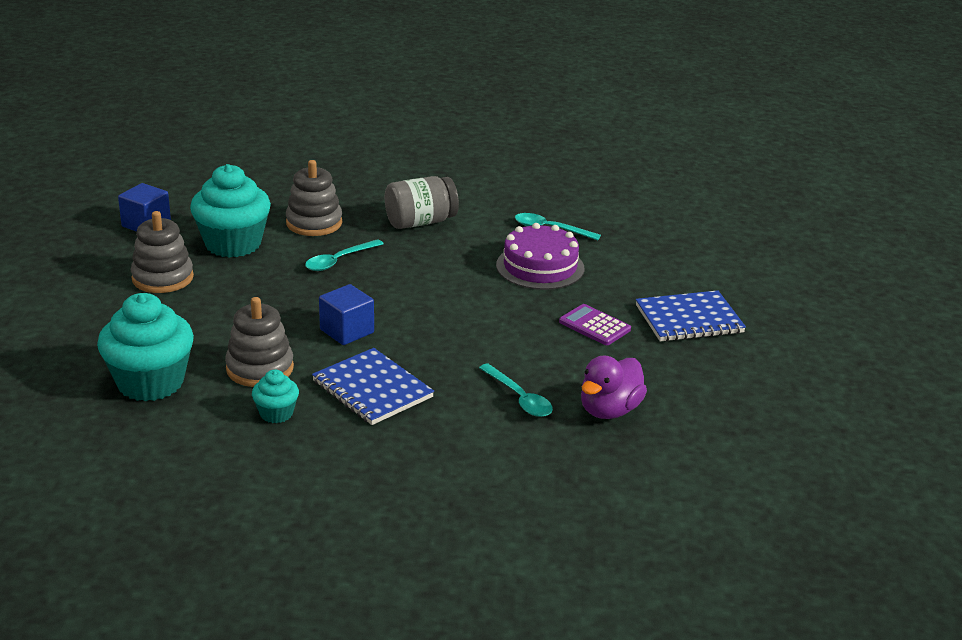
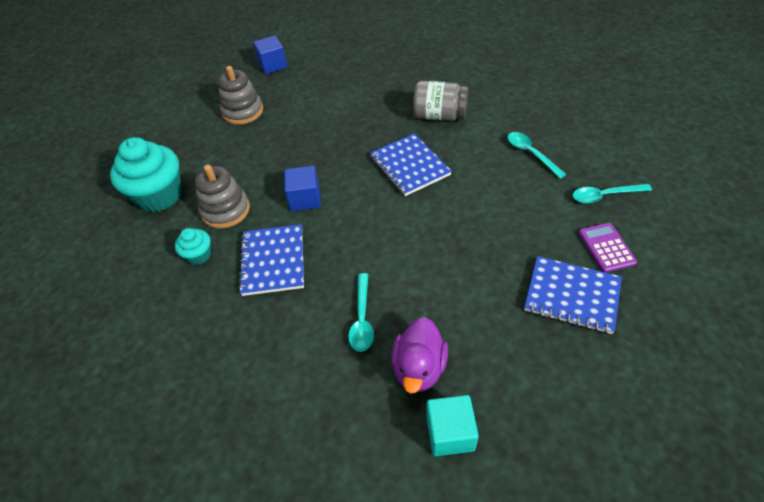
camera: 40 degrees right, 20 degrees up
turquoise cupcake [190,164,271,258] -> none
grey stacking toy [286,160,342,236] -> none
turquoise spoon [305,239,384,271] -> turquoise spoon moved to [573,184,652,204]
purple cake [496,223,584,290] -> none
purple calculator [559,304,631,345] -> purple calculator moved to [578,223,637,273]
purple duck [581,356,647,419] -> purple duck turned 60 degrees counterclockwise [391,317,448,394]
none -> blue notebook [370,133,452,196]
none -> turquoise cube [426,395,479,456]

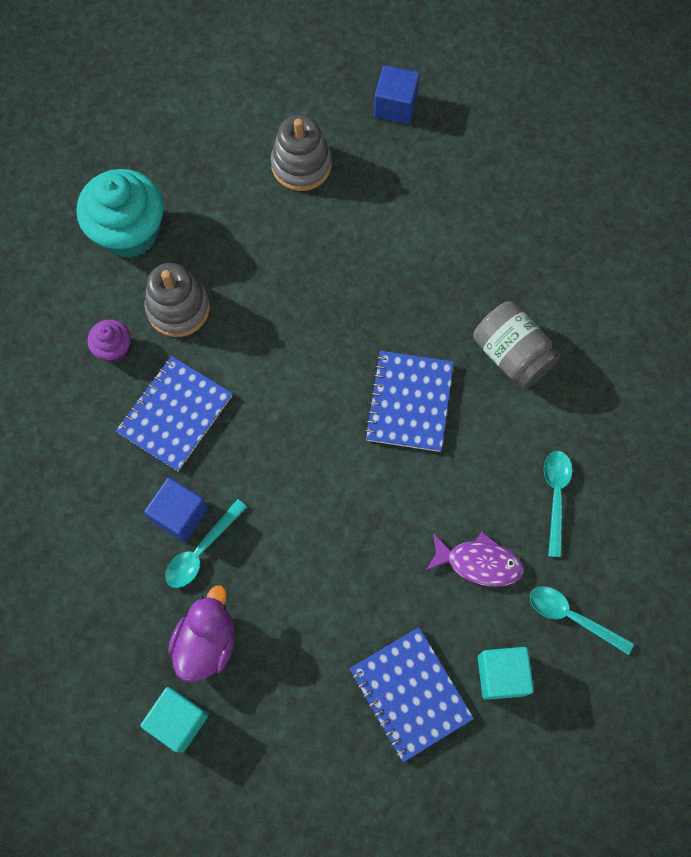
camera: 35 degrees right, 20 degrees up
turquoise cupcake [175,228,211,265] -> purple cupcake [87,319,131,362]
blue cube [284,166,321,211] -> blue cube moved to [144,477,208,542]
purple duck [391,317,448,394] -> purple duck turned 150 degrees clockwise [168,585,235,682]
purple calculator [578,223,637,273] -> turquoise cube [478,647,534,700]
none -> purple fish [426,532,524,587]

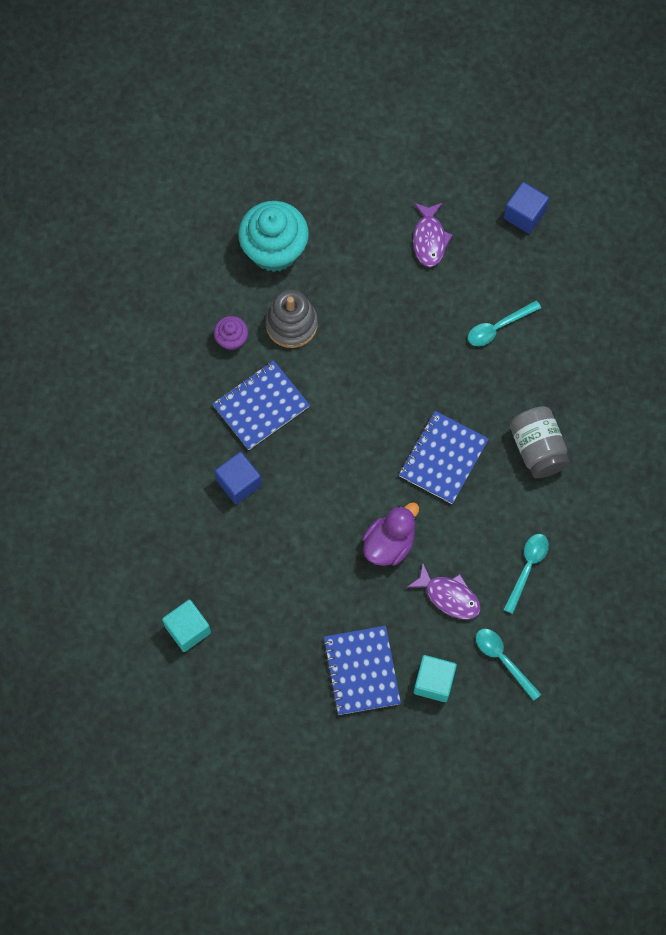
camera: 20 degrees right, 0 degrees up
turquoise spoon [165,499,247,588] -> turquoise spoon moved to [468,300,541,346]
purple duck [168,585,235,682] -> purple duck moved to [362,502,419,566]
grey stacking toy [271,115,332,191] -> purple fish [413,203,453,267]

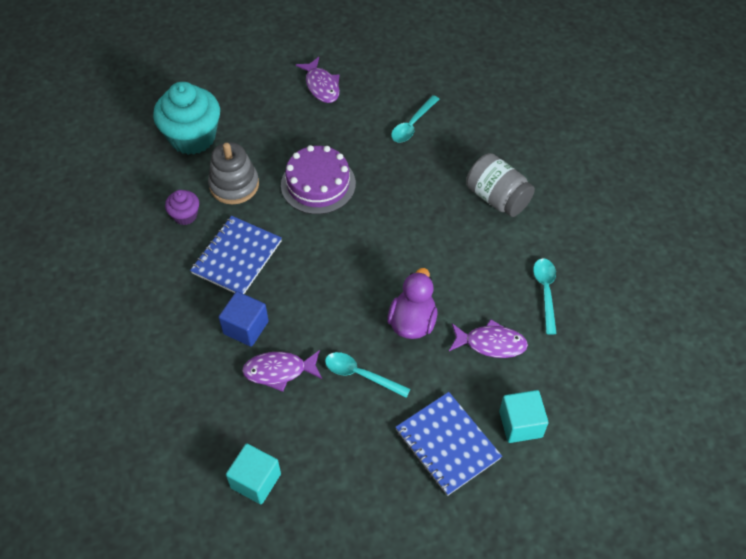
camera: 25 degrees left, 15 degrees down
blue notebook [399,411,489,504] -> none
turquoise spoon [476,629,541,701] -> turquoise spoon moved to [325,352,411,398]
blue cube [504,182,549,234] -> none
none -> purple fish [242,350,322,392]
none -> purple cake [281,145,356,214]

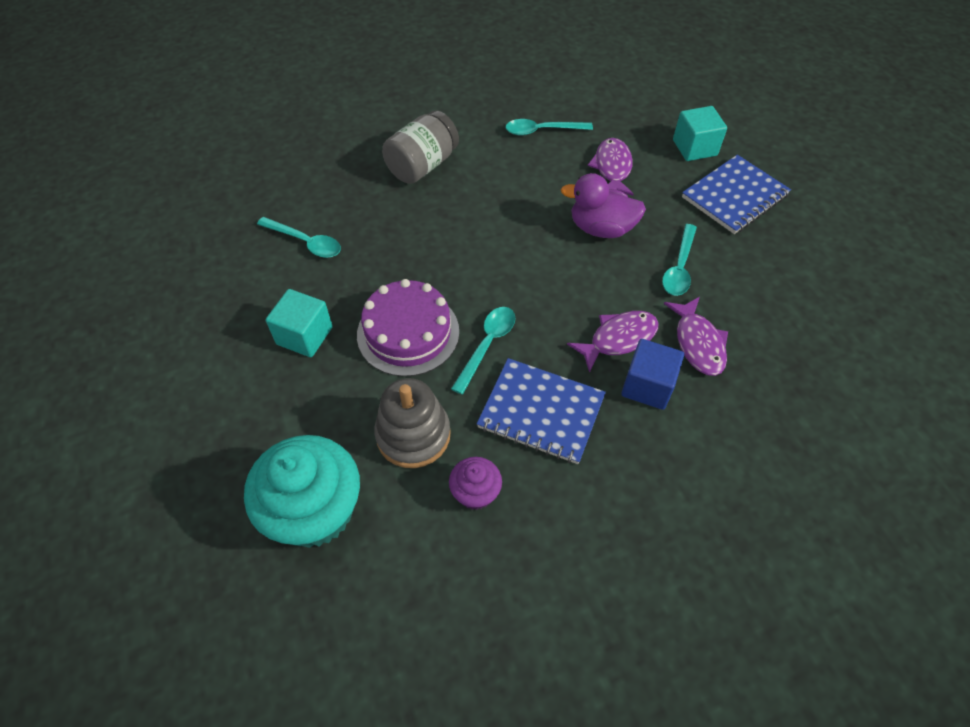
camera: 95 degrees left, 0 degrees up
turquoise cube [226,444,281,504] -> turquoise cube moved to [266,289,333,357]
purple fish [296,57,340,103] -> purple fish moved to [567,311,658,373]
none -> turquoise spoon [451,307,515,395]

